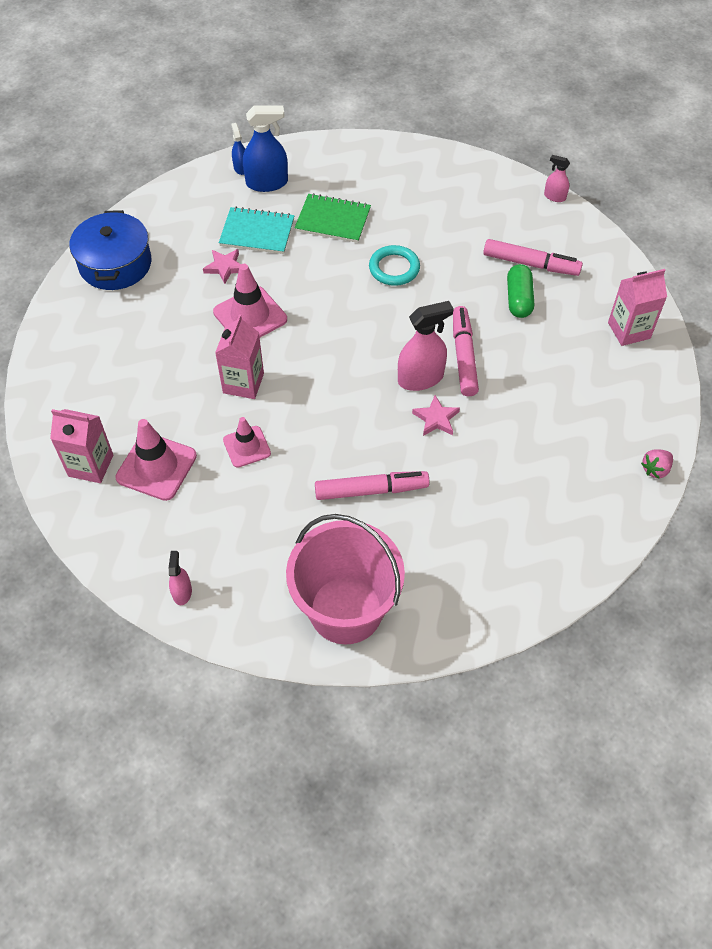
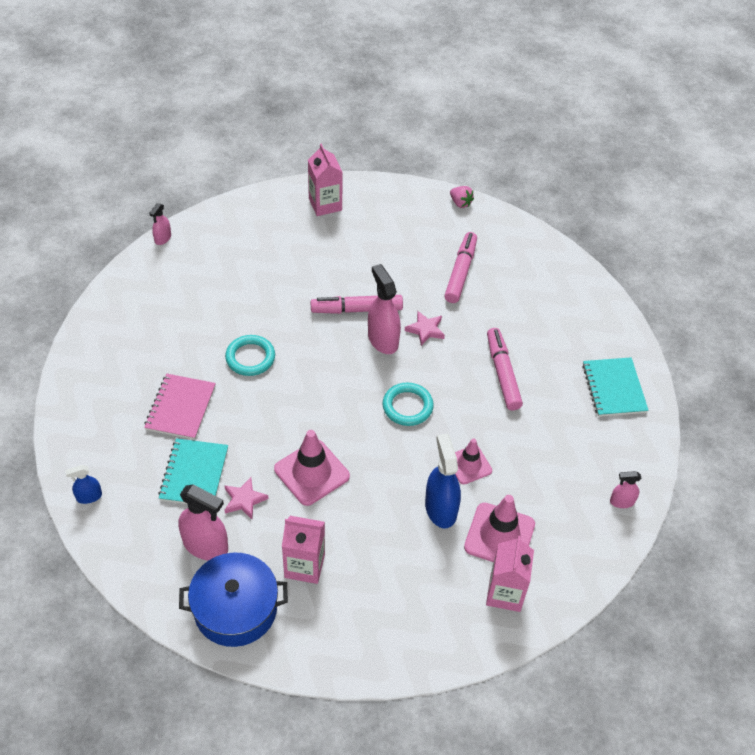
camera: 95 degrees left, 5 degrees down
pink carton [215,314,264,399] -> pink carton moved to [282,516,325,584]
blue spray bottle [243,105,288,192] -> blue spray bottle moved to [425,434,461,528]
pink bucket [286,514,405,645] -> turquoise notebook [582,357,649,417]
green notebook [295,193,371,243] -> pink notebook [144,374,216,440]
pink marker [483,239,583,276] -> pink marker moved to [444,232,477,303]
green capsule [507,264,534,318] -> none
none -> pink spray bottle [178,484,228,561]
none -> turquoise ring [383,383,434,426]

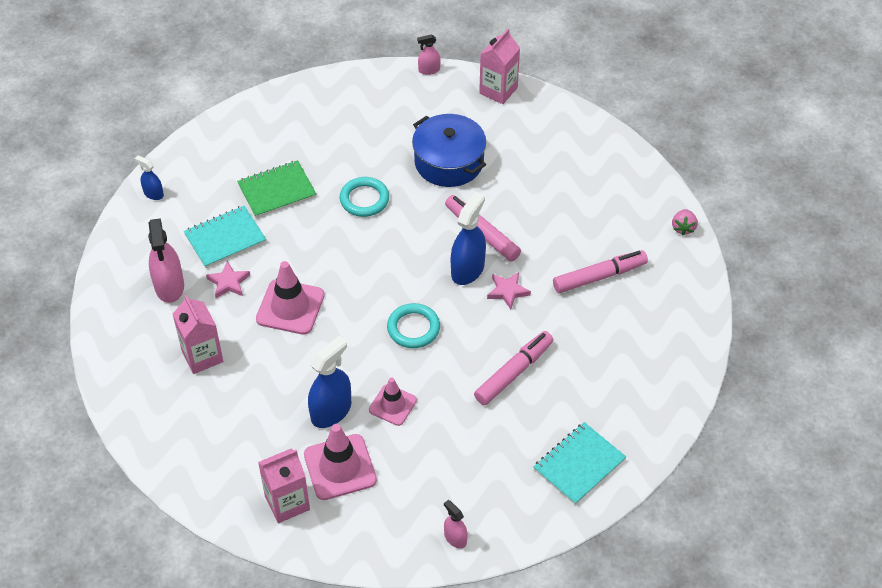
camera: 55 degrees right, 0 degrees up
pink notebook [144,374,216,440] -> green notebook [237,160,316,218]
blue pot [179,553,288,647] -> blue pot moved to [412,114,486,187]
pink carton [308,144,343,216] -> pink carton moved to [479,29,520,104]
pink spray bottle [368,264,401,354] -> blue spray bottle [451,192,486,285]

